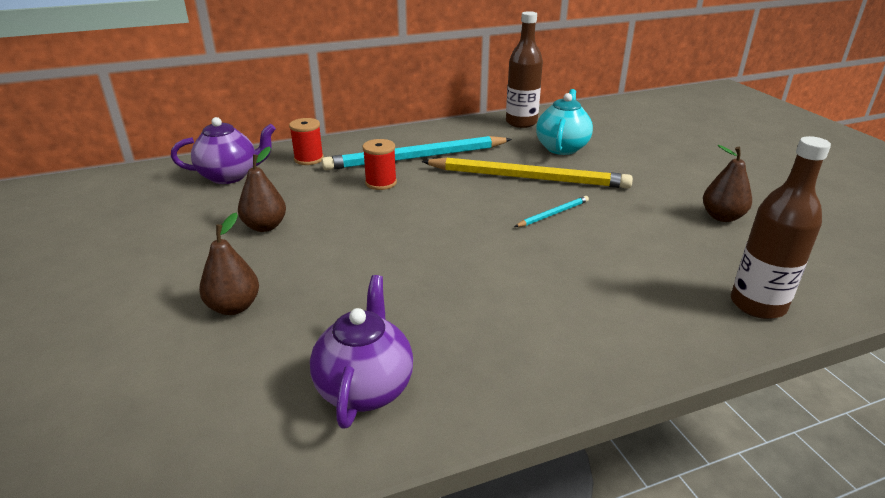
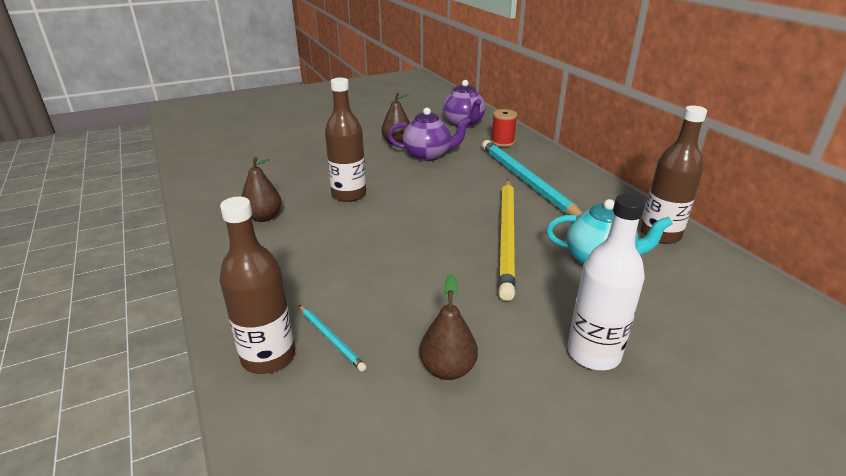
camera: 85 degrees right, 0 degrees up
brown pear [199,213,259,315] -> brown pear moved to [241,157,282,222]
purple teapot [310,275,413,429] -> purple teapot moved to [388,108,471,161]
red spool [363,139,397,190] -> none
turquoise pencil [515,196,589,227] -> turquoise pencil moved to [299,305,366,372]
none -> brown bottle [325,78,366,202]
none -> white bottle [567,194,645,370]

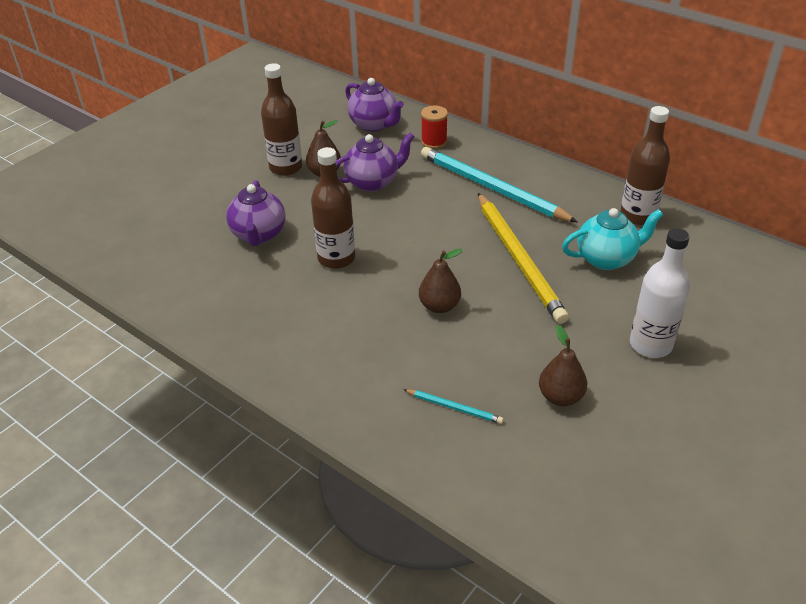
camera: 25 degrees left, 10 degrees up
brown bottle [219,197,295,374] -> brown bottle moved to [261,63,302,176]
brown pear [241,157,282,222] -> brown pear moved to [419,249,462,313]
none -> purple teapot [226,180,286,246]

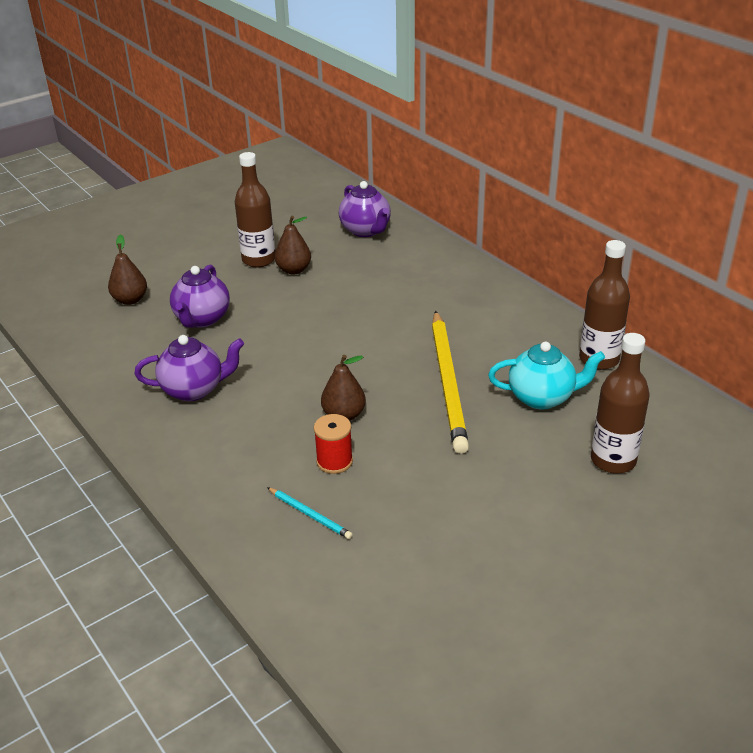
camera: 15 degrees right, 5 degrees down
brown bottle [311,147,355,269] -> brown bottle moved to [591,333,650,473]
purple teapot [336,132,415,192] -> purple teapot moved to [134,335,244,401]
red spool [421,106,448,149] -> red spool moved to [314,414,353,474]
turquoise pencil [421,147,578,222] -> none
brown pear [539,325,587,406] -> brown pear moved to [108,235,147,305]
white bottle [630,228,690,358] -> none

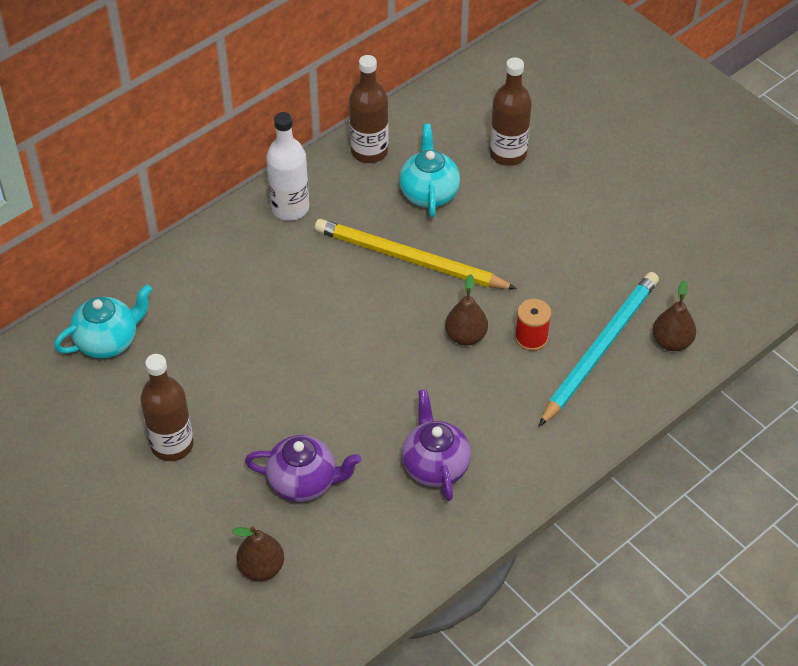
camera: 95 degrees left, 15 degrees up
turquoise pencil [267,487,353,539] -> turquoise pencil [539,272,659,426], size x2.34
brown pear [275,216,311,275] -> brown pear moved to [653,280,696,351]
purple teapot [339,181,391,237] -> turquoise teapot [54,284,152,359]
yellow pencil [432,311,469,454] -> yellow pencil turned 150 degrees counterclockwise [315,219,517,289]
none -> white bottle [266,112,309,221]

